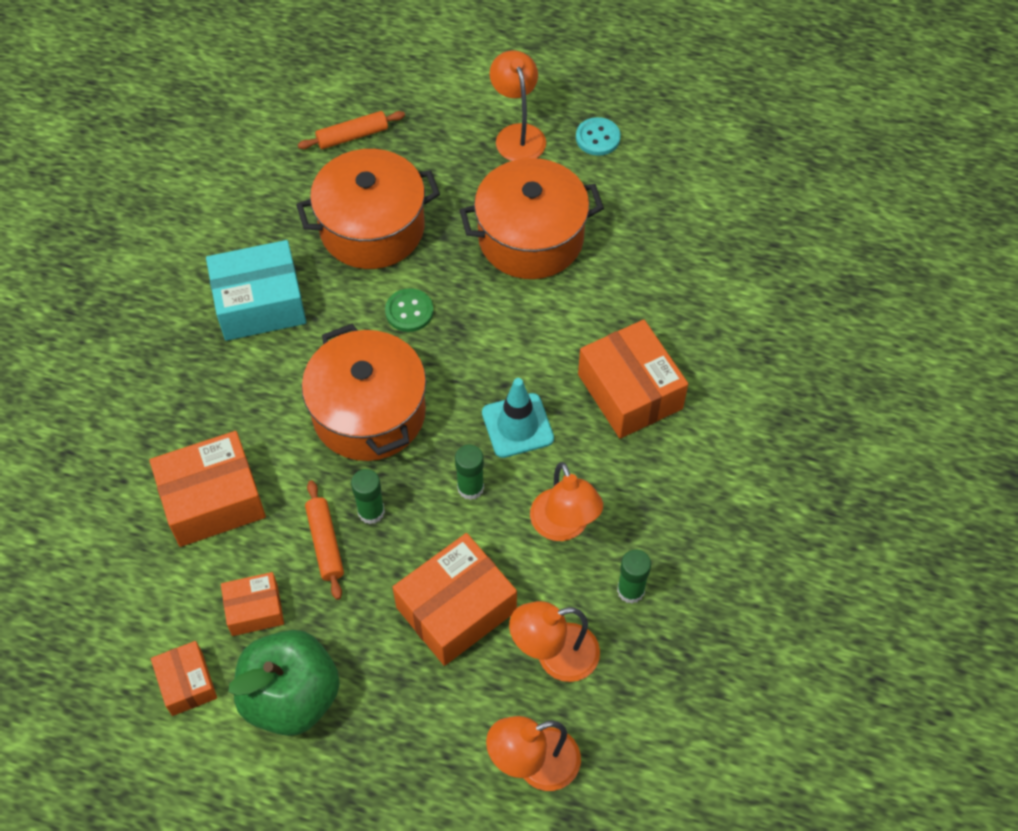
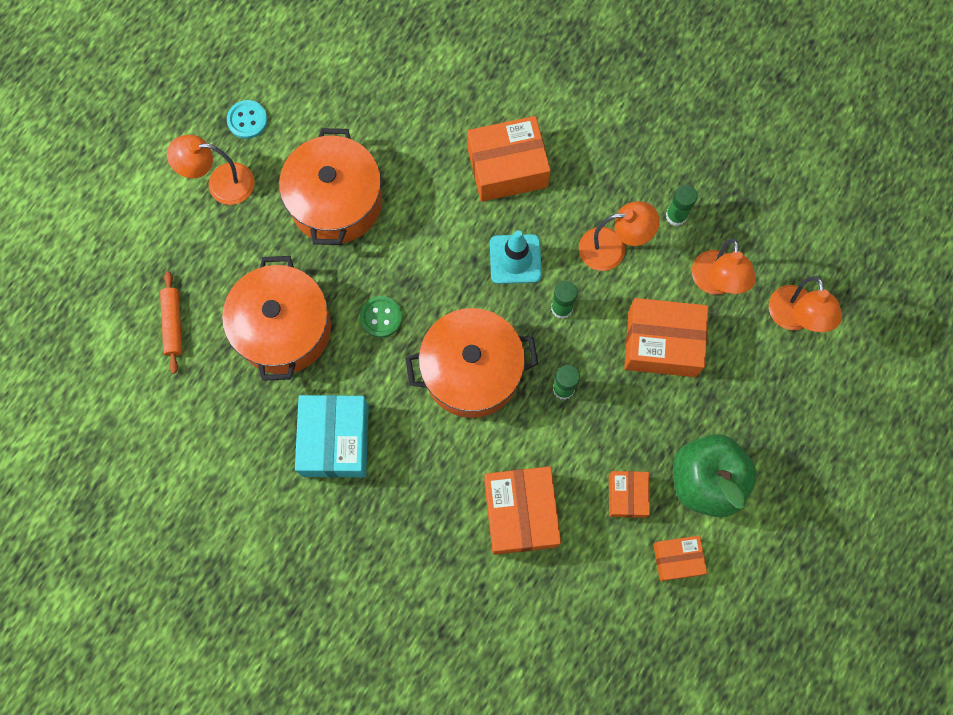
camera: 75 degrees left, 15 degrees up
orange rolling pin [305,480,344,600] -> none
orange box [392,533,517,666] -> orange box turned 60 degrees counterclockwise [624,298,708,377]

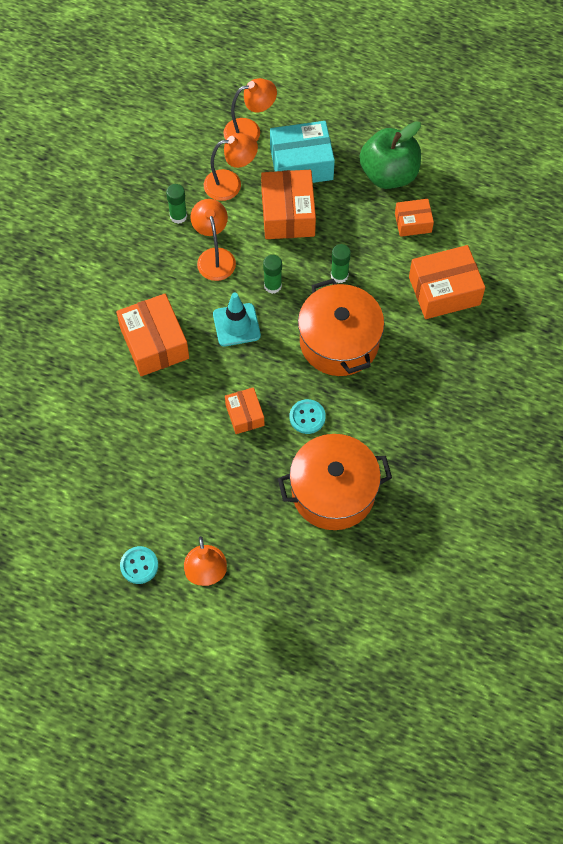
camera: 100 degrees left, 10 degrees down
orange rolling pin [160,271,182,374] -> none
orange pot [279,128,382,245] -> none
turquoise box [295,395,369,478] -> turquoise box moved to [270,121,335,183]
green button [360,296,402,338] -> turquoise button [290,399,326,434]
orange box [653,536,707,581] -> orange box moved to [225,387,265,434]

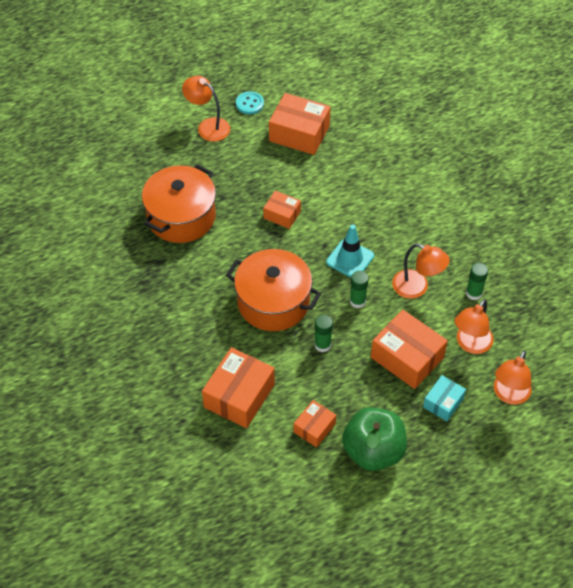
camera: 135 degrees right, 10 degrees down
orange box [116,294,189,376] -> orange box moved to [269,93,331,155]
turquoise box [270,121,335,183] -> turquoise box [423,375,466,421], size x0.57
turquoise button [290,399,326,434] -> none

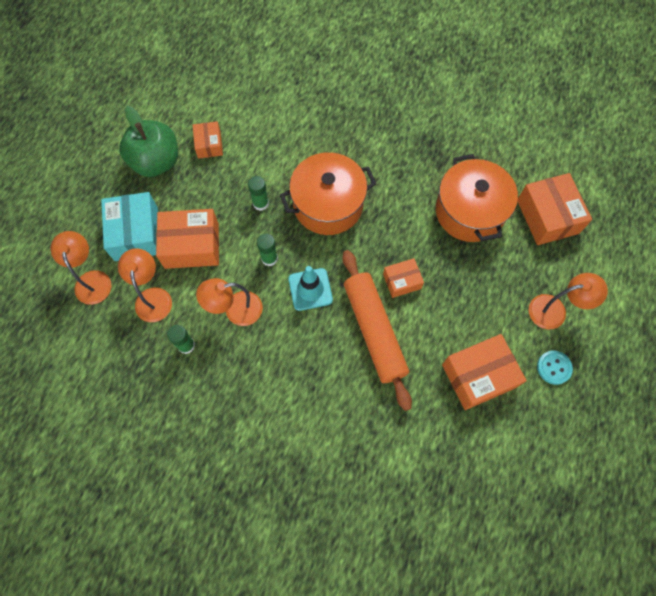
camera: 135 degrees right, 15 degrees up
orange box [202,347,275,428] -> orange box moved to [517,173,592,245]
turquoise box [423,375,466,421] -> turquoise box [101,192,158,261], size x1.76
none -> orange rolling pin [342,250,412,411]

